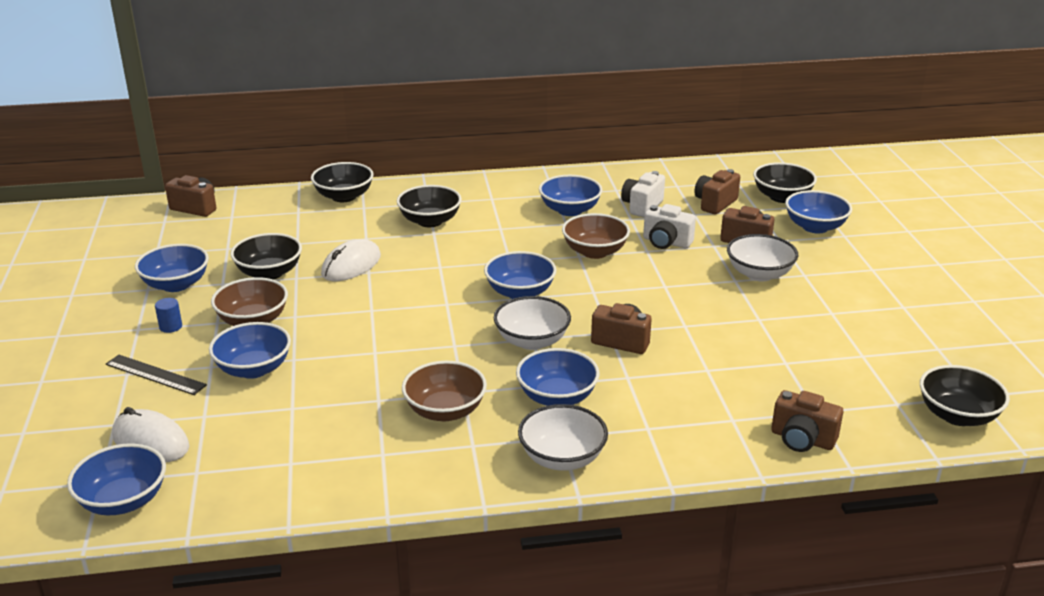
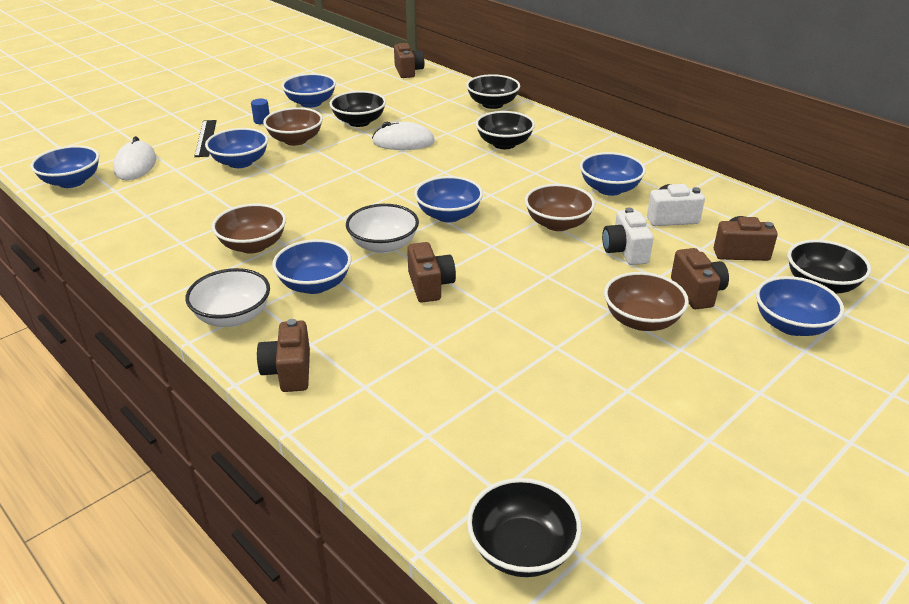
camera: 55 degrees right, 5 degrees up
white bowl [727,234,798,282] -> brown bowl [604,272,689,331]
brown camera [771,390,843,452] -> brown camera moved to [257,319,310,392]

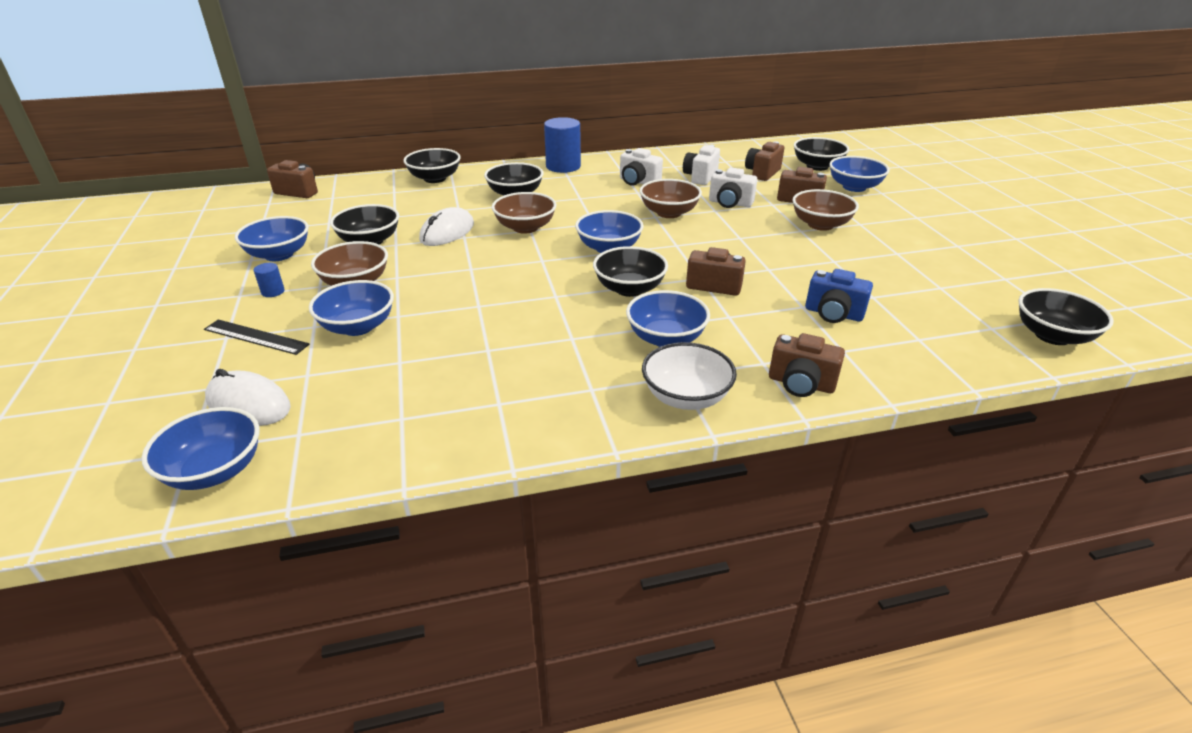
camera: 60 degrees left, 0 degrees up
brown bowl [212,204,286,254] -> brown bowl moved to [492,192,556,234]
white bowl [346,204,419,254] -> black bowl [593,246,668,297]
blue bowl [580,152,646,196] -> white camera [620,148,663,186]
none -> blue cylinder [544,117,581,173]
none -> blue camera [805,269,873,323]

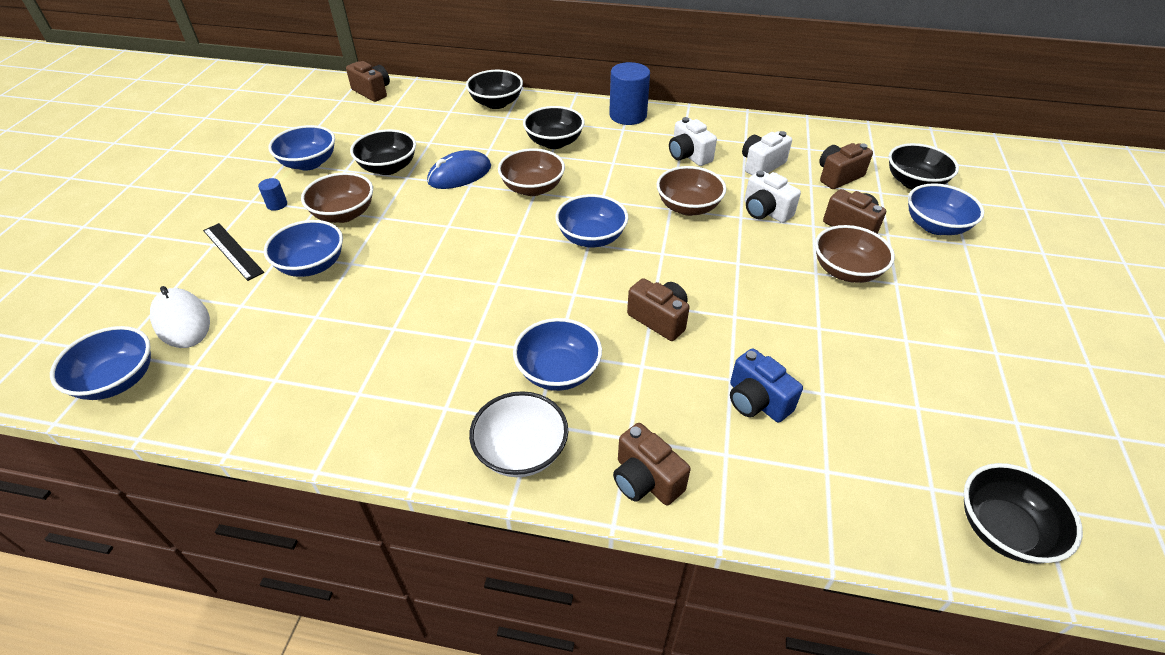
camera: 25 degrees right, 10 degrees up
white mouse [419,207,474,246] -> blue mouse [427,150,491,189]
black bowl [593,246,668,297] -> none

